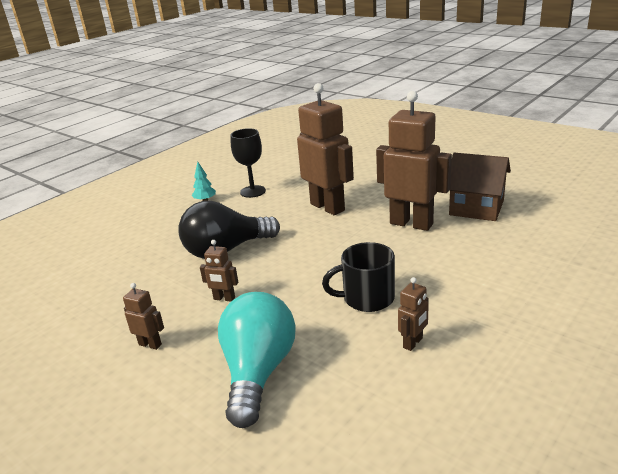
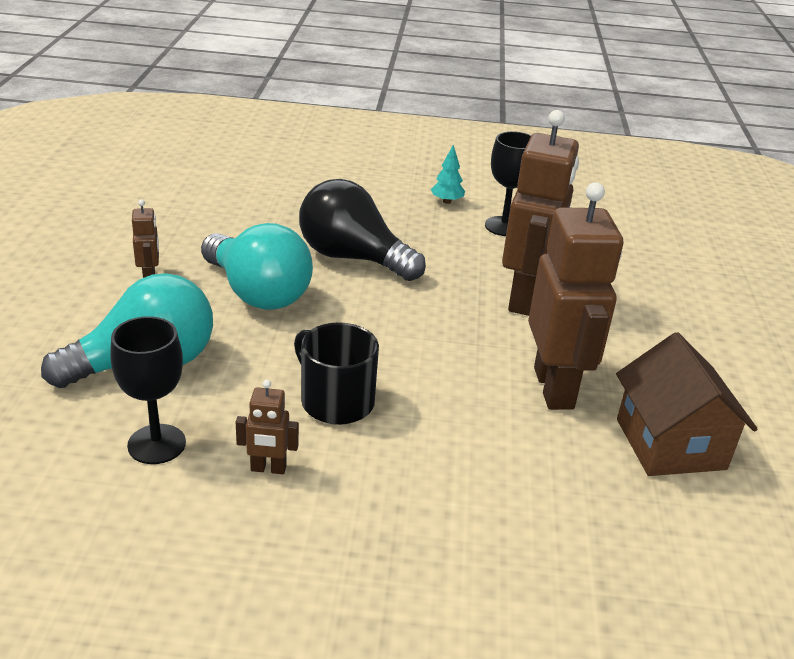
camera: 50 degrees right, 5 degrees up
brown robot [200,240,238,301] -> turquoise light bulb [201,223,313,310]
none -> black goblet [110,316,186,464]

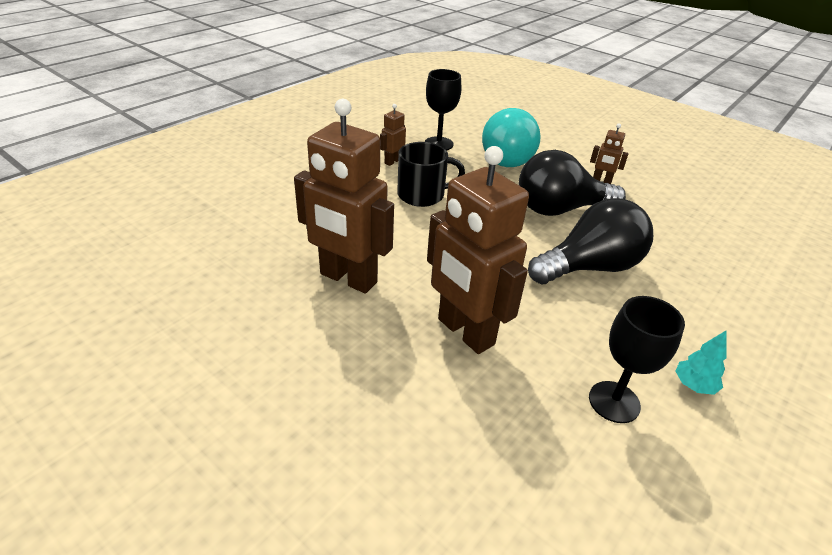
camera: 125 degrees right, 5 degrees up
turquoise light bulb [201,223,313,310] -> black light bulb [519,150,626,216]
brown house [616,332,758,476] -> none

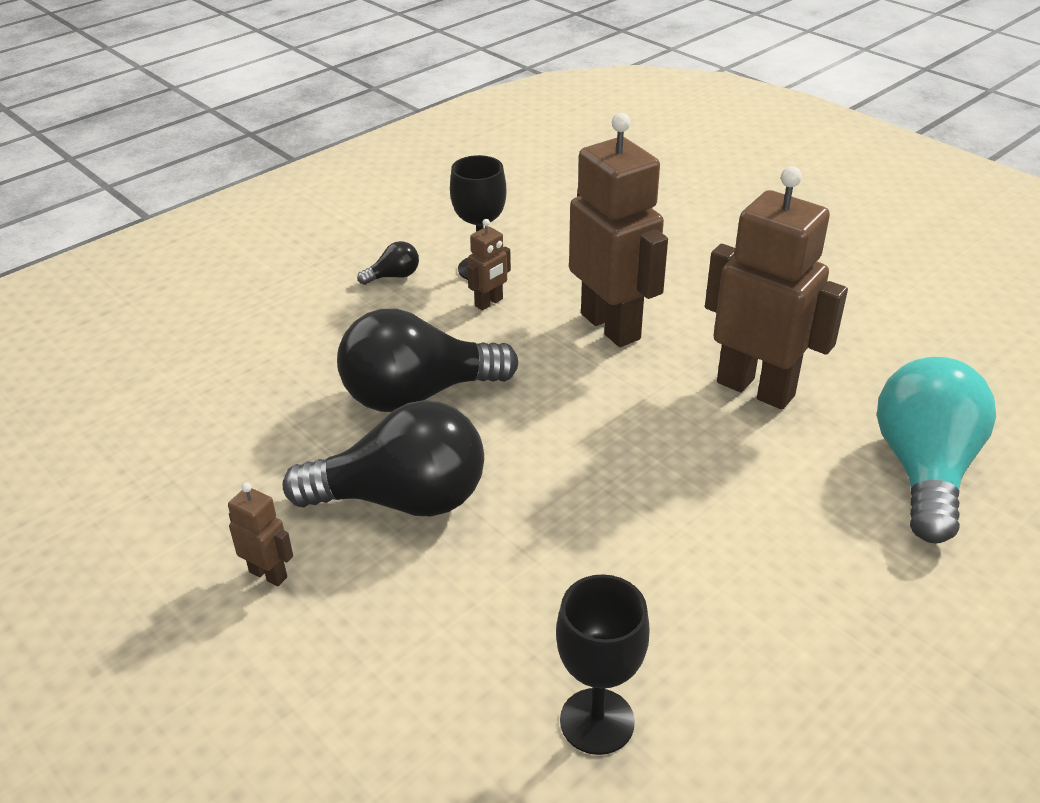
camera: 170 degrees left, 0 degrees up
brown robot [380,104,406,166] -> brown robot moved to [467,219,511,310]
black mug [397,142,465,207] -> none
turquoise light bulb [482,108,541,167] -> turquoise light bulb moved to [877,357,996,544]
turquoise tree [675,330,727,395] -> black light bulb [357,241,419,285]

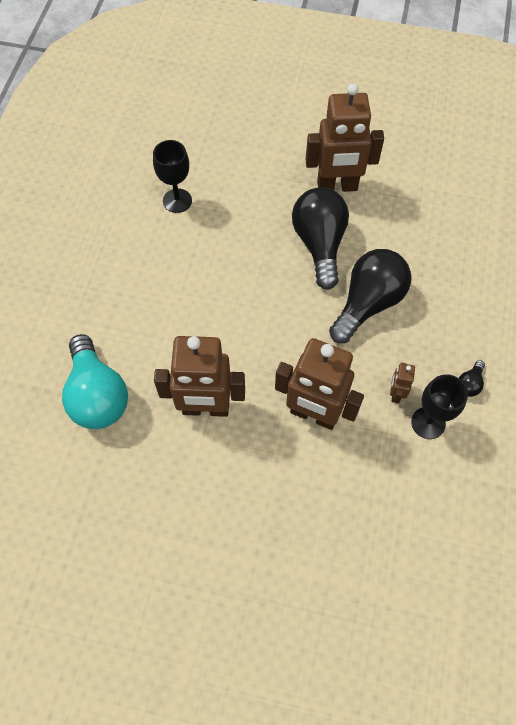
camera: 145 degrees right, 25 degrees up
brown robot [228,483,293,586] -> brown robot [306,83,384,192], size x2.31
black light bulb [283,400,484,516] -> black light bulb turned 120 degrees clockwise [292,187,349,290]

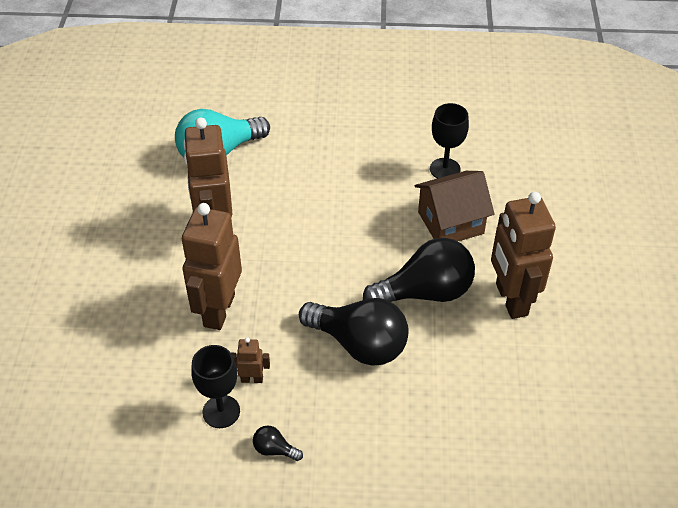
camera: 80 degrees right, 15 degrees down
none -> brown house [414,171,495,241]

